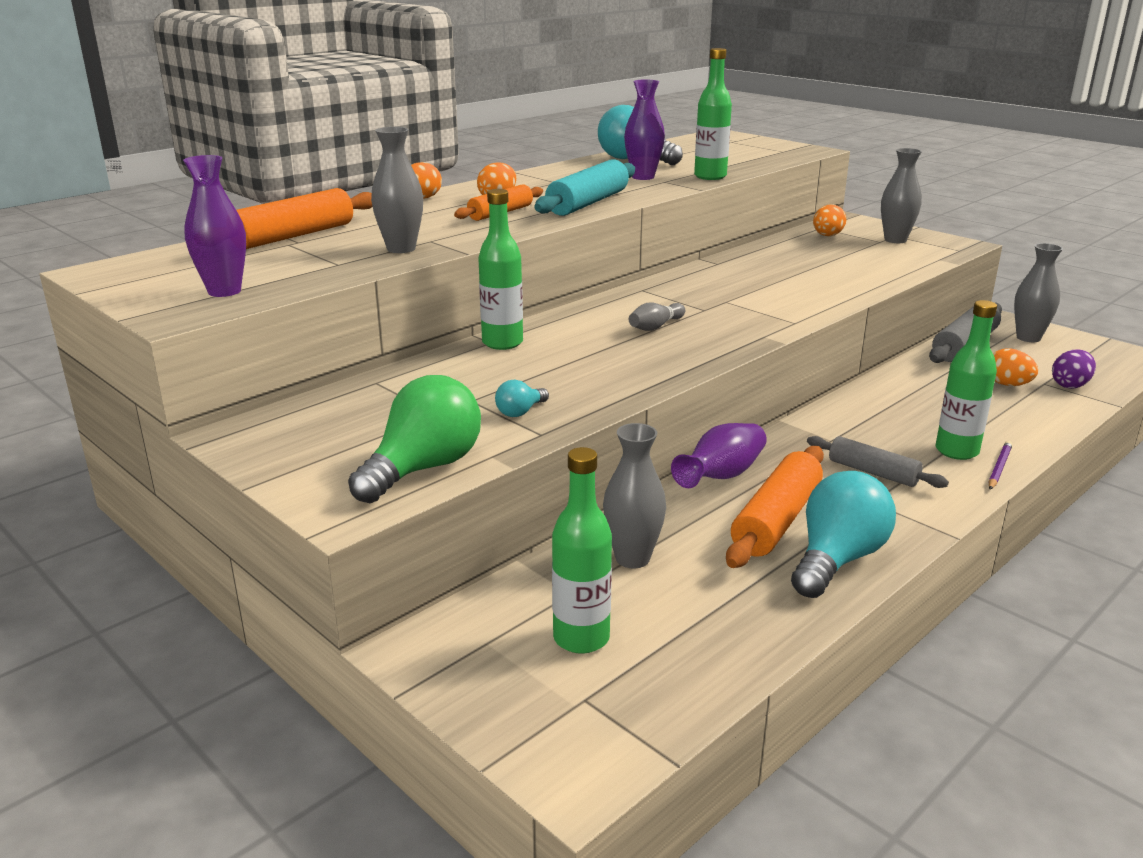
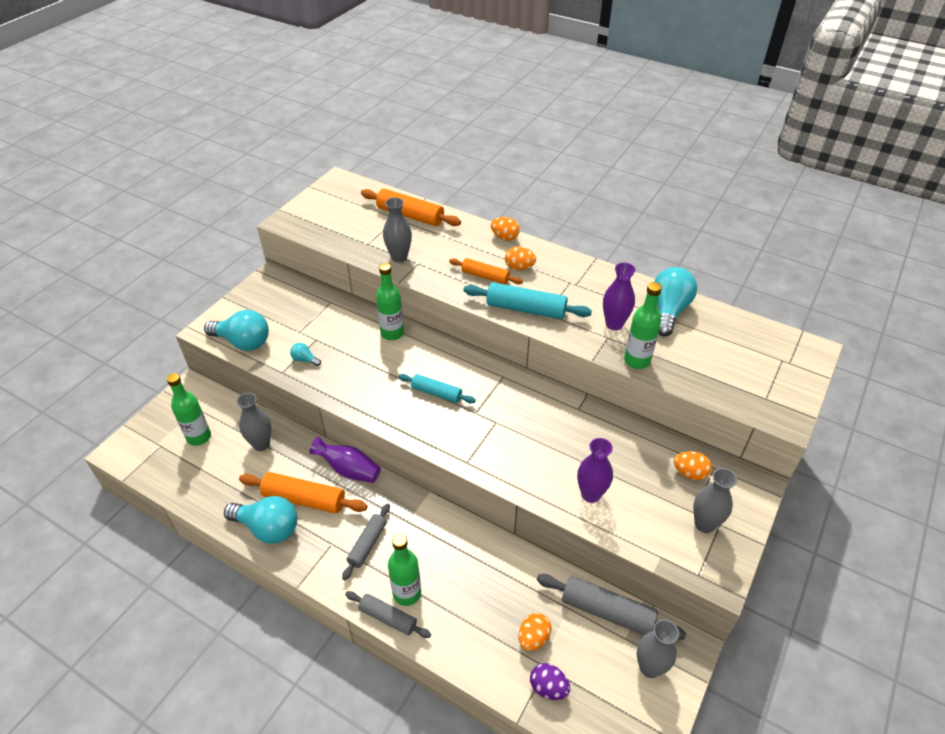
camera: 75 degrees right, 20 degrees up
purple vase [183,155,246,297] -> purple vase moved to [577,438,613,503]
green light bulb [348,375,481,503] -> turquoise light bulb [204,310,269,351]
grey bowling pin [629,302,685,331] -> turquoise rolling pin [398,374,476,403]
purple pencil [989,441,1013,489] -> grey rolling pin [345,591,431,638]

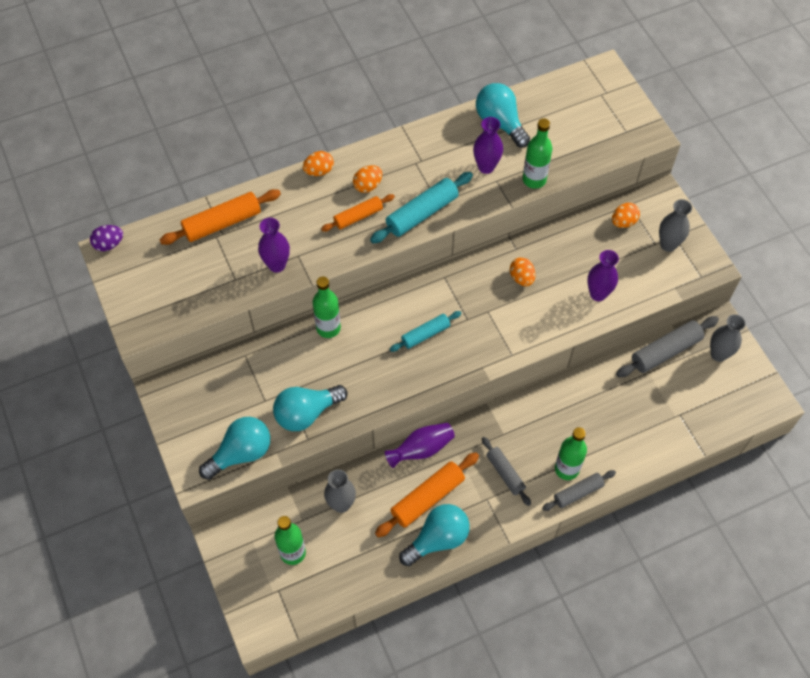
camera: 55 degrees left, 15 degrees up
turquoise light bulb [290,343,321,366] -> turquoise light bulb [273,385,348,431], size x2.20
grey vase [383,197,412,262] -> purple vase [258,218,290,273]
orange egg [519,613,551,651] -> orange egg moved to [510,257,536,286]
purple egg [530,663,570,700] -> purple egg moved to [90,225,123,251]

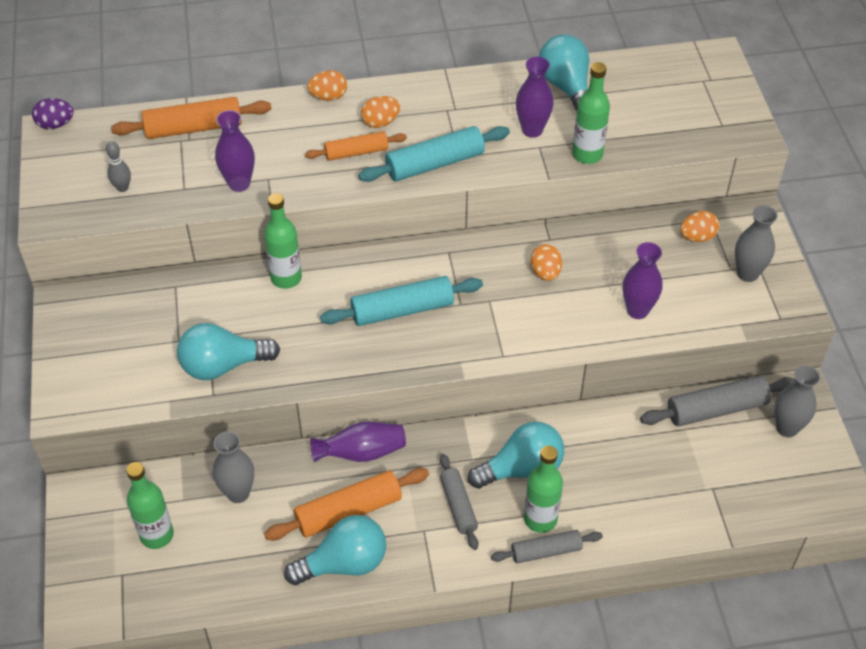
camera: 15 degrees right, 10 degrees down
turquoise light bulb [199,417,270,480] -> turquoise light bulb moved to [468,422,564,489]
turquoise rolling pin [390,311,462,352] -> turquoise rolling pin [320,276,483,326], size x1.56
none -> grey bowling pin [106,141,131,192]

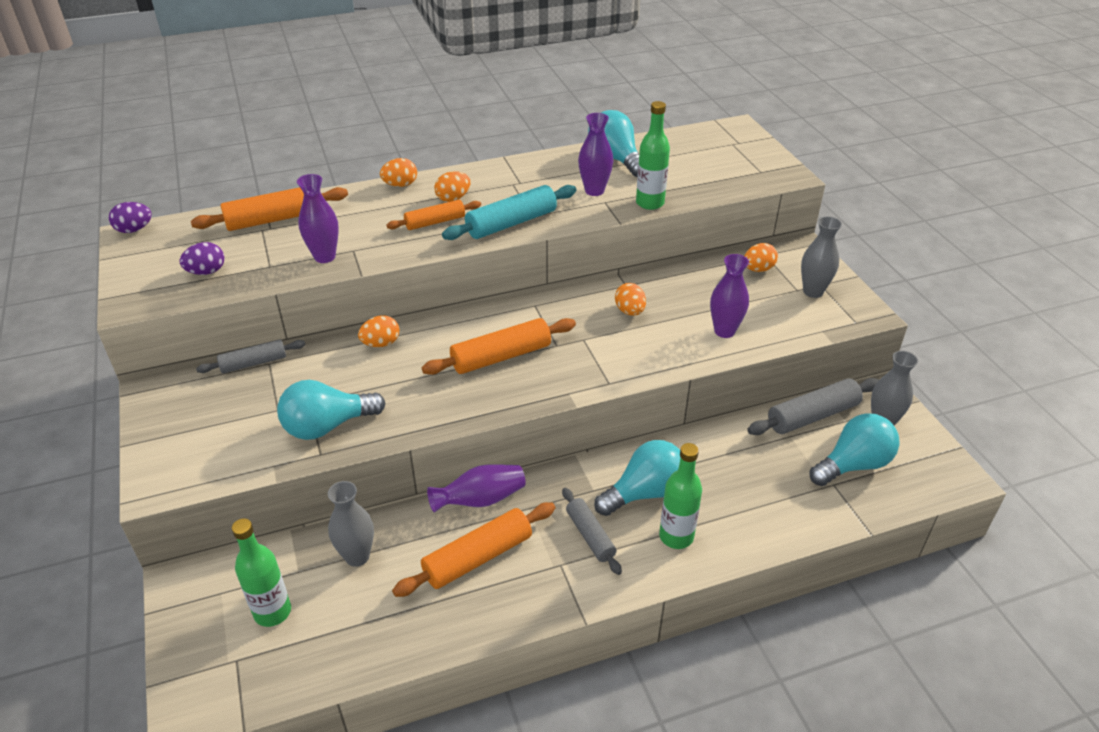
camera: 10 degrees left, 10 degrees down
grey bowling pin [106,141,131,192] -> purple egg [179,242,225,275]
green bottle [264,193,302,289] -> orange egg [358,315,399,347]
turquoise light bulb [284,515,386,585] -> turquoise light bulb moved to [810,413,900,486]
turquoise rolling pin [320,276,483,326] -> orange rolling pin [422,318,576,375]
grey rolling pin [491,530,603,563] -> grey rolling pin moved to [196,339,306,374]

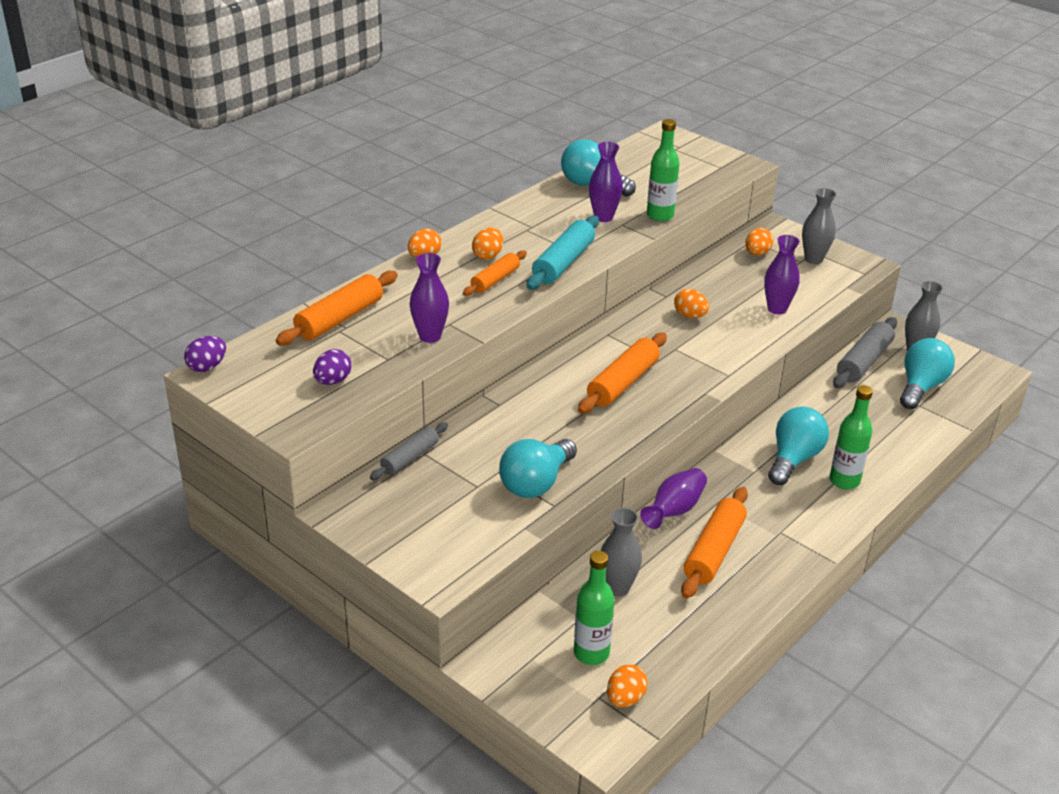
camera: 30 degrees left, 5 degrees down
orange egg [358,315,399,347] -> orange egg moved to [607,664,648,708]
grey rolling pin [562,488,622,575] -> none

